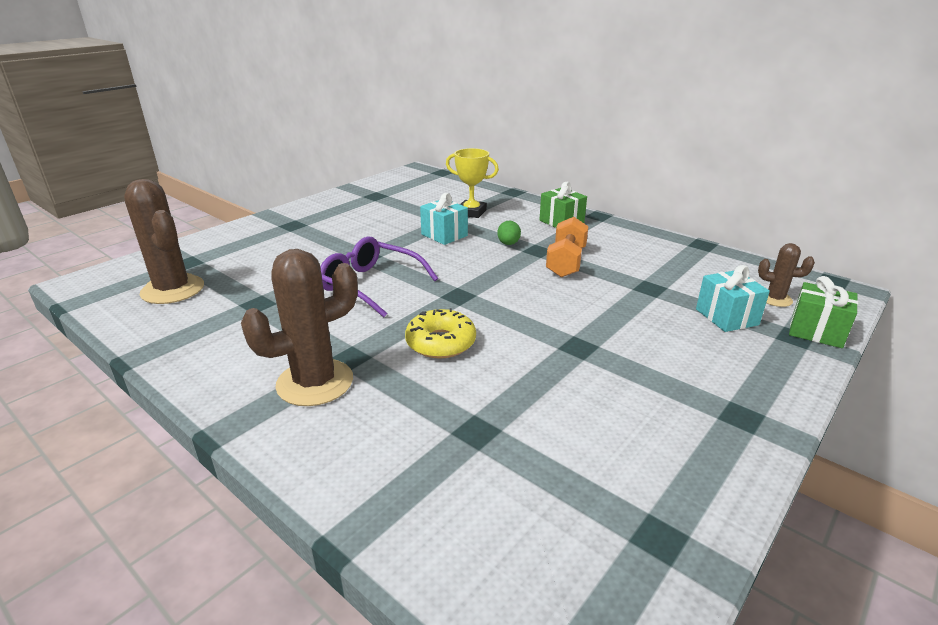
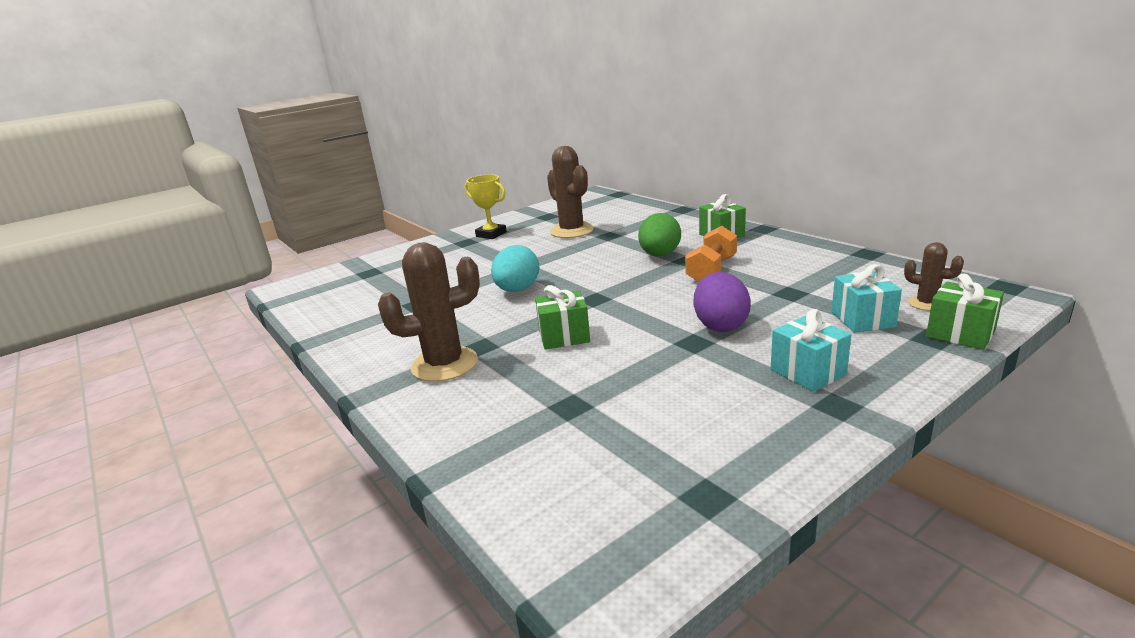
camera: 15 degrees right, 5 degrees down
brown cactus [124,179,204,304] -> brown cactus moved to [547,146,594,238]
purple glasses [320,237,438,317] -> turquoise egg [491,245,540,292]
yellow donut [405,308,476,359] -> green gift [535,285,590,350]
turquoise gift [420,193,468,245] -> turquoise gift moved to [771,309,851,392]
yellow trophy [446,148,499,218] -> yellow trophy moved to [465,174,507,239]
green egg [497,221,521,245] -> green egg [638,213,681,256], size x1.81
none -> purple egg [694,272,751,332]

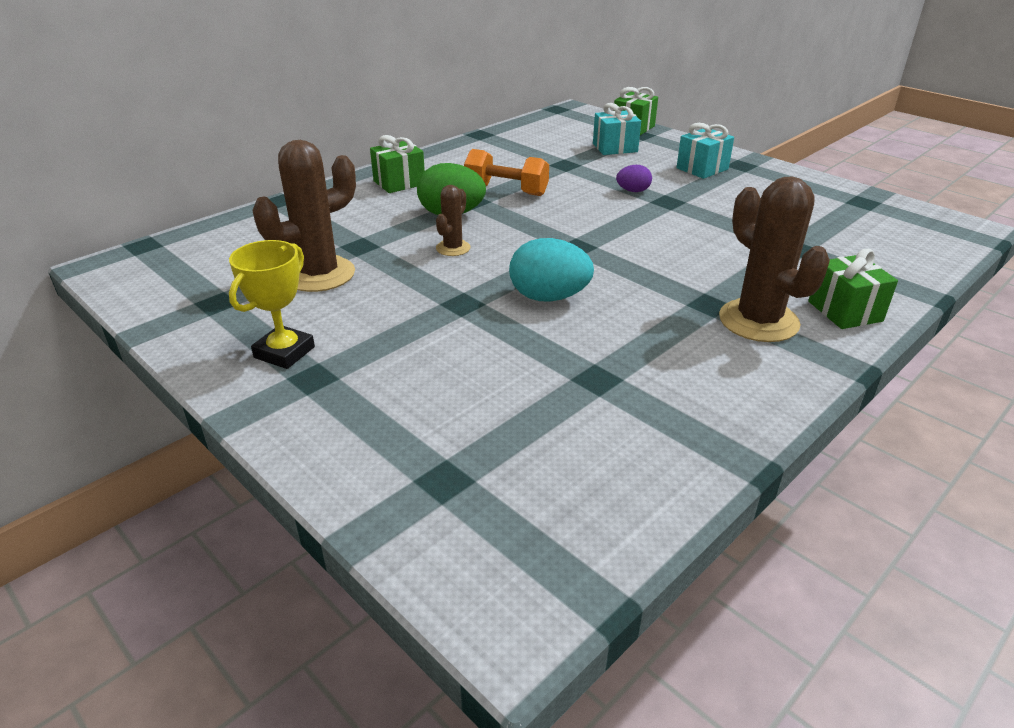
camera: 100 degrees left, 10 degrees up
green gift [535,285,590,350] -> green gift moved to [808,249,898,329]
purple egg [694,272,751,332] -> purple egg [616,165,652,192], size x0.55
brown cactus [904,242,964,311] -> brown cactus moved to [436,185,471,256]

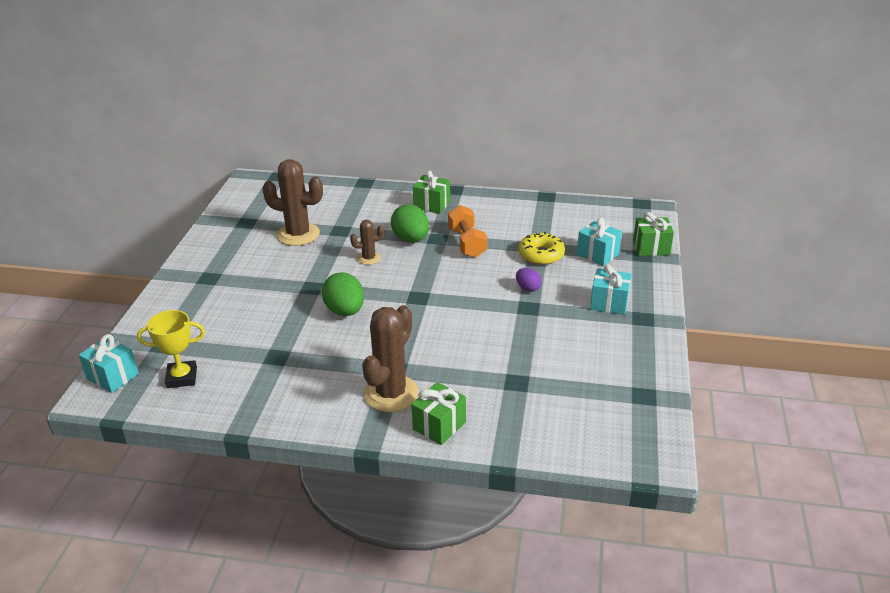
camera: 55 degrees right, 0 degrees up
yellow trophy [229,240,315,369] -> yellow trophy moved to [137,310,205,388]
turquoise egg [509,238,594,302] -> green egg [322,272,364,316]
none -> turquoise gift [79,334,139,393]
none -> yellow donut [518,232,565,265]

